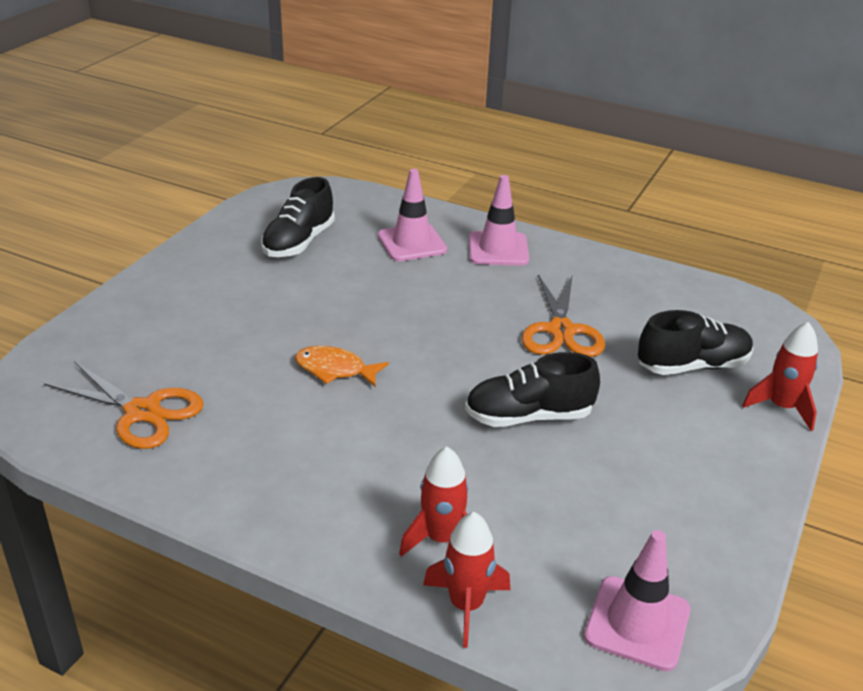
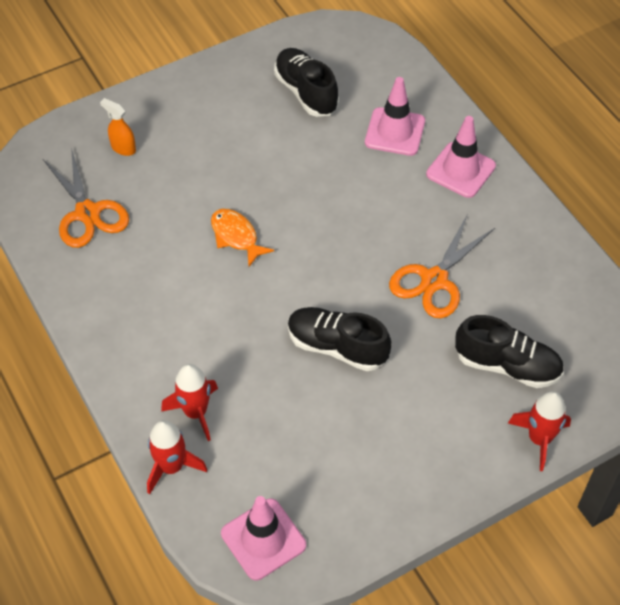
camera: 35 degrees right, 20 degrees up
black shoe [261,177,335,257] -> black shoe turned 90 degrees clockwise [274,48,339,117]
none -> orange spray bottle [100,98,136,156]

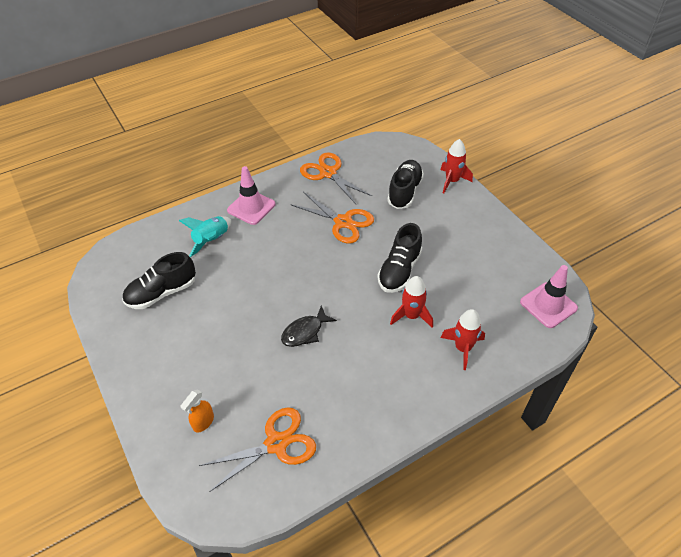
camera: 90 degrees left, 5 degrees down
red rocket [147,420,207,494] -> red rocket moved to [390,276,433,328]
orange fish [211,209,274,267] -> black fish [281,306,337,347]
pink traffic cone [365,77,425,156] -> turquoise rocket [179,216,231,257]
none -> orange scissors [300,152,372,205]

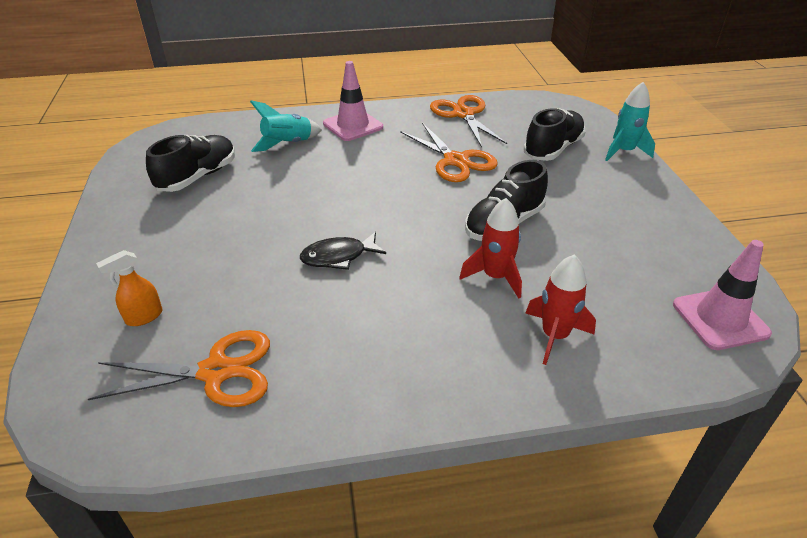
camera: 20 degrees right, 10 degrees down
black shoe [122,252,196,309] -> black shoe turned 135 degrees clockwise [146,135,235,192]
red rocket [441,139,473,193] -> turquoise rocket [605,82,655,161]

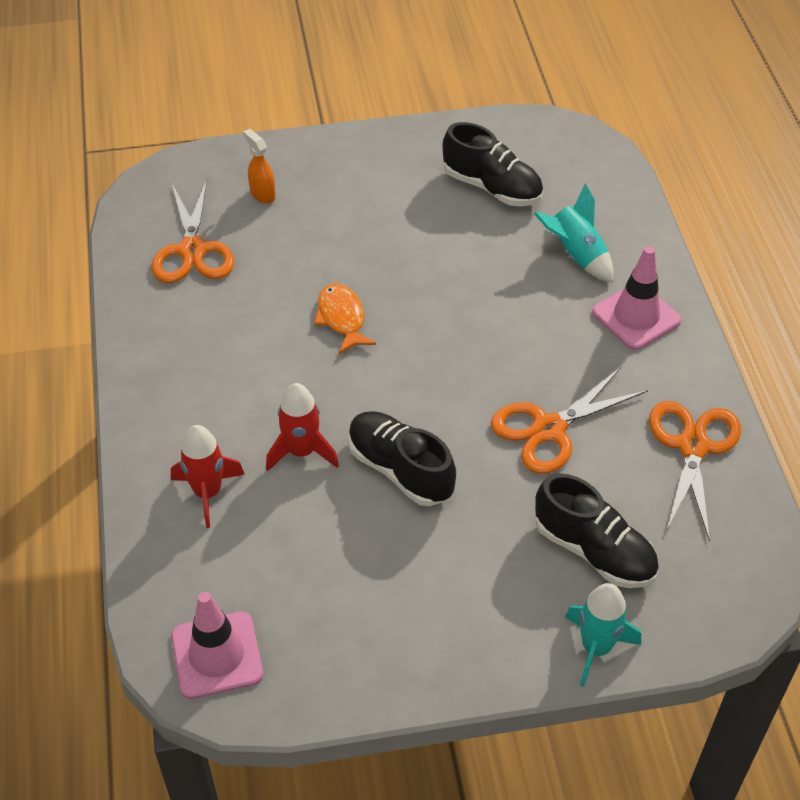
camera: 90 degrees right, 10 degrees up
black fish [300,232,386,270] -> orange fish [314,283,376,354]
orange scissors [430,95,507,147] -> orange scissors turned 60 degrees counterclockwise [649,401,741,542]

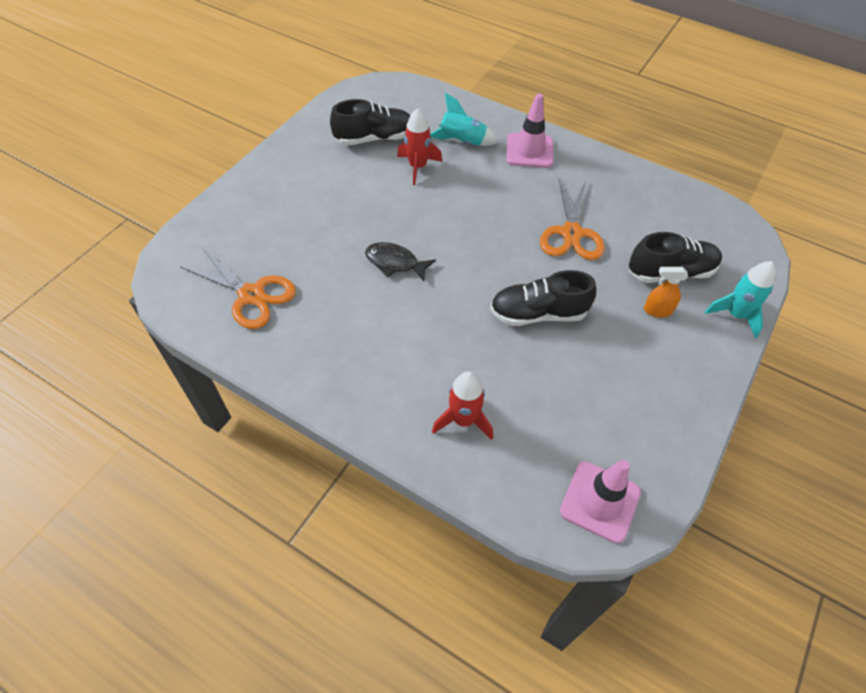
camera: 50 degrees left, 5 degrees up
orange spray bottle [243,129,276,204] -> orange spray bottle moved to [644,267,688,318]
red rocket [266,383,339,471] -> red rocket moved to [397,108,442,185]
orange fish [314,283,376,354] -> black fish [365,242,436,281]
orange scissors [649,401,741,542] -> none

